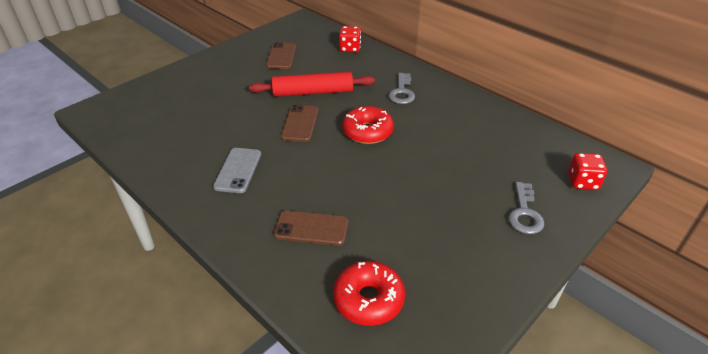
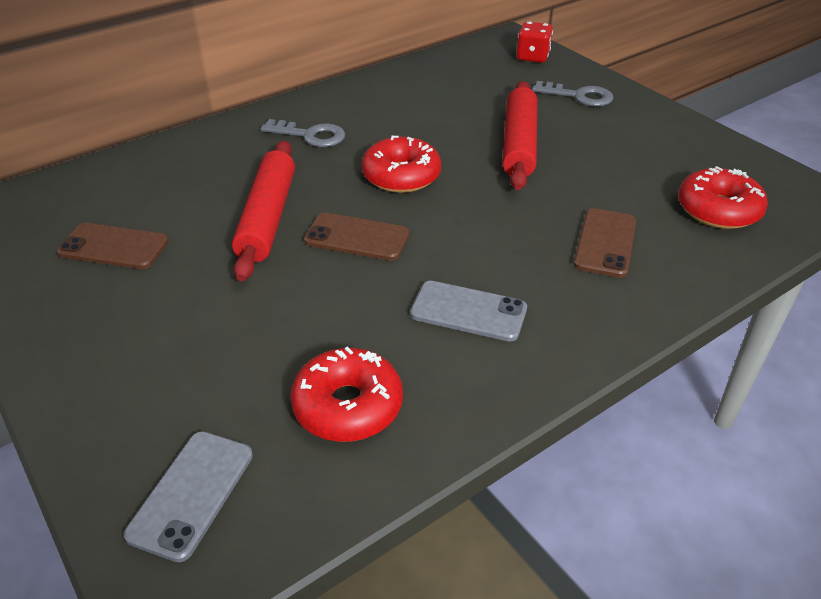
camera: 80 degrees left, 0 degrees up
red dice [339,26,361,52] -> none
none -> grey phone [124,431,253,562]
none -> red donut [290,347,403,442]
none -> red rolling pin [502,81,537,190]

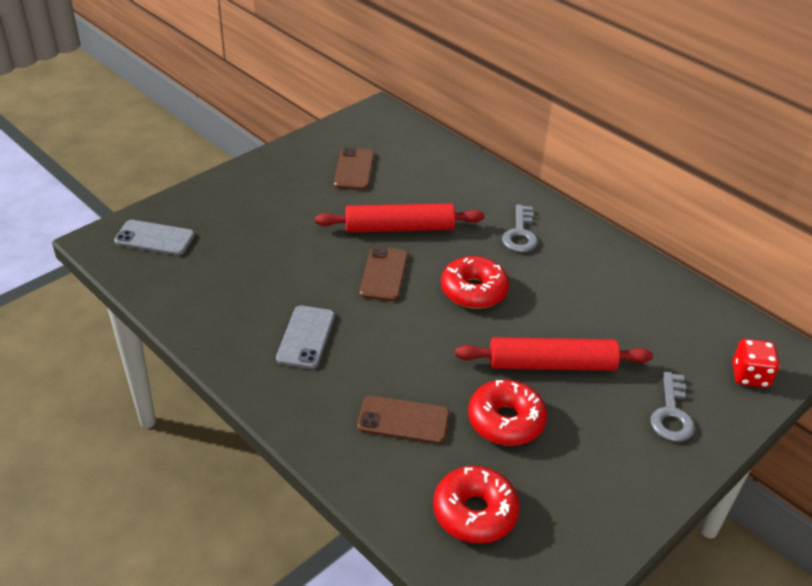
camera: 80 degrees right, 0 degrees up
red donut [290,347,403,442] -> red donut moved to [468,380,547,446]

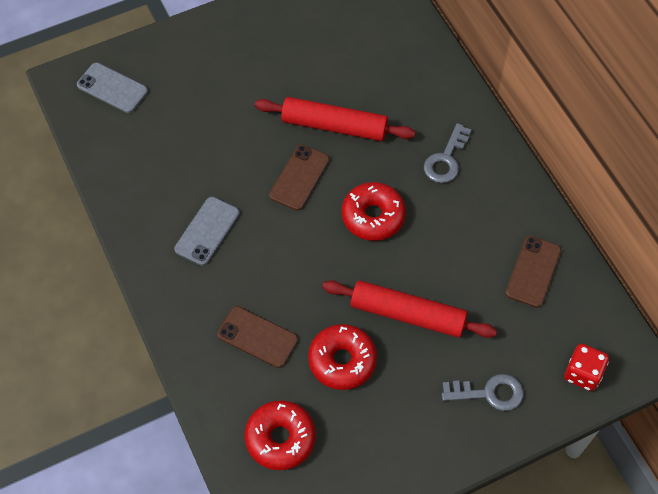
camera: 20 degrees right, 20 degrees up
brown phone [334,148,374,190] -> brown phone moved to [505,236,561,308]
grey key [650,372,695,442] -> grey key turned 120 degrees counterclockwise [442,374,523,411]

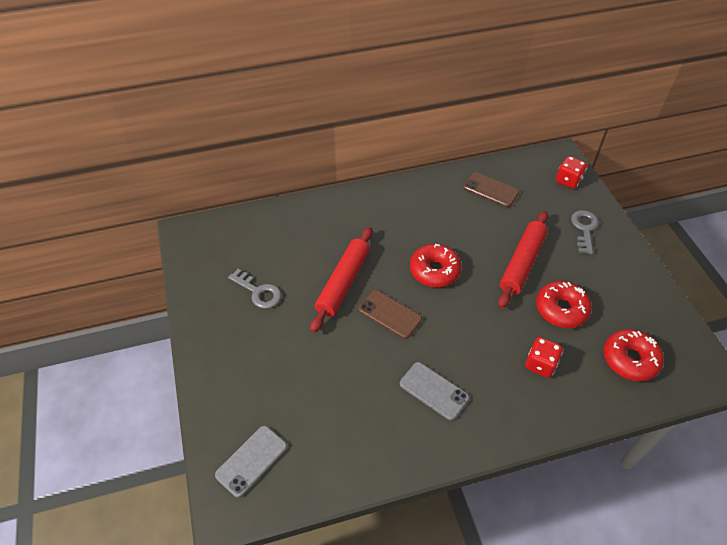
camera: 80 degrees left, 10 degrees down
brown phone [217,306,298,368] -> red dice [525,337,563,378]
grey key [424,123,471,183] -> grey key moved to [228,269,282,309]

